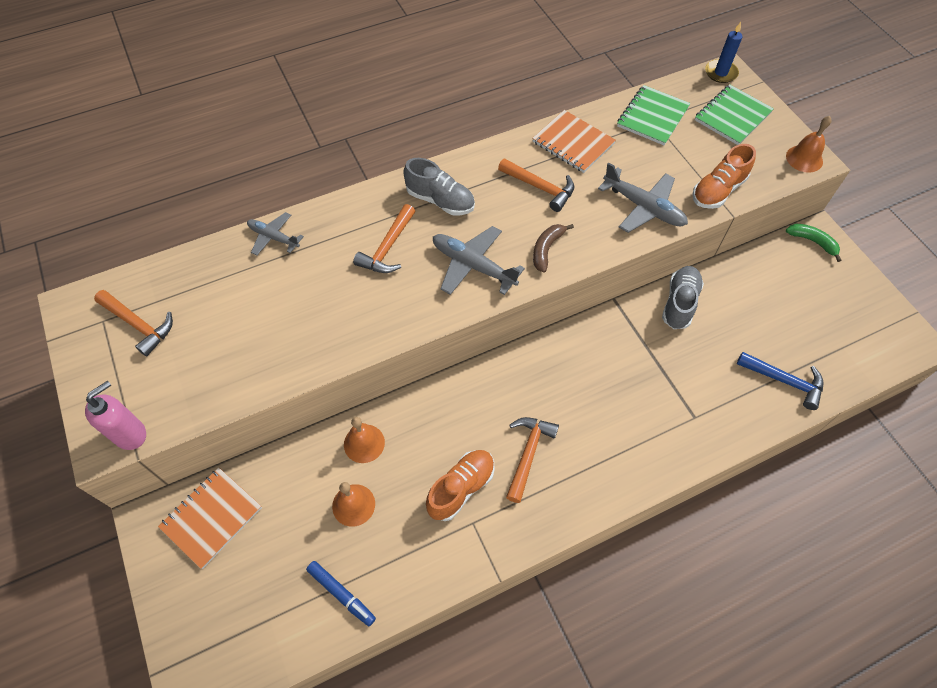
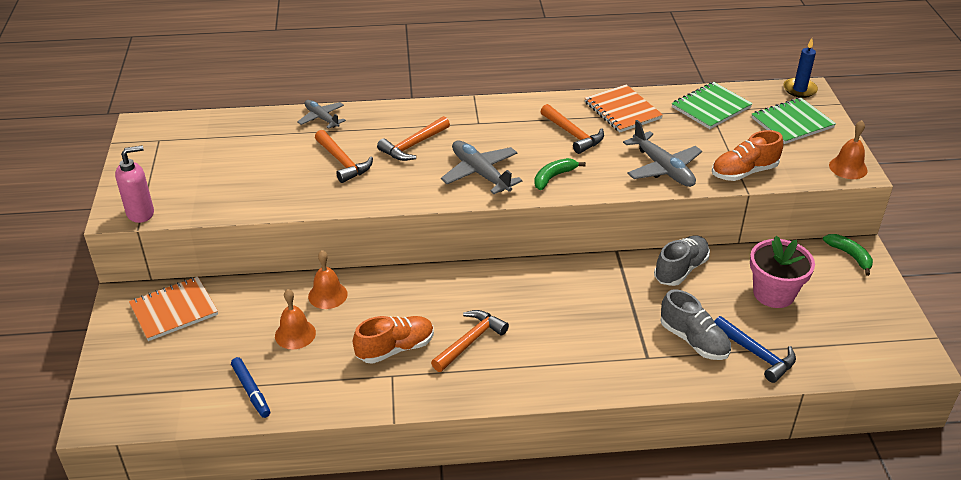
camera: 20 degrees right, 20 degrees down
orange hammer [94,290,173,357] -> orange hammer moved to [315,130,373,183]
grey shoe [403,158,475,215] -> grey shoe moved to [661,289,731,360]
brown banana [533,224,574,273] -> green banana [534,158,586,190]
none -> pink flower pot [750,236,815,308]

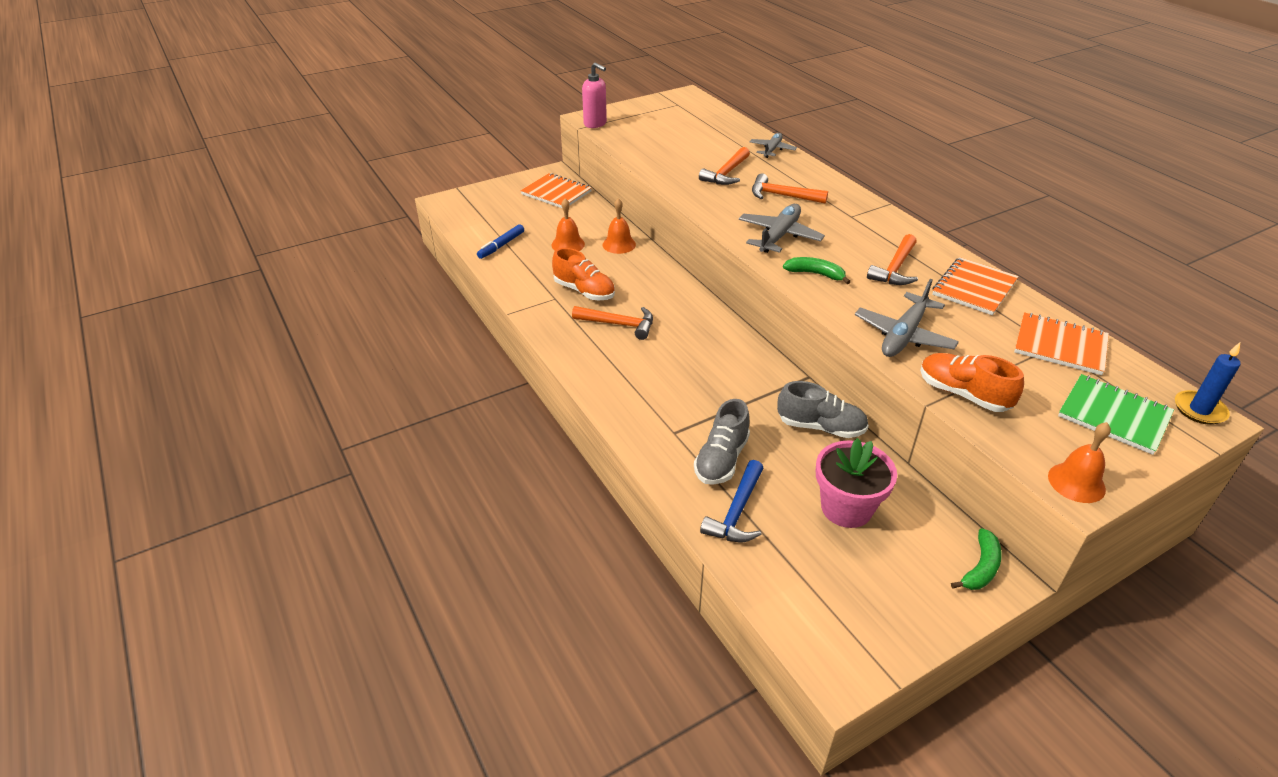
camera: 65 degrees right, 0 degrees up
green notebook [672,82,753,129] -> orange notebook [1014,312,1109,375]

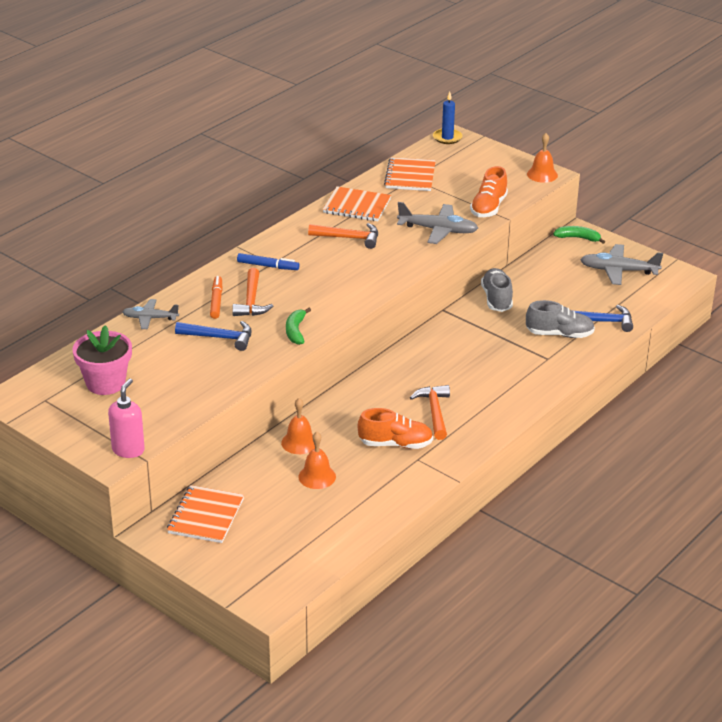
camera: 110 degrees left, 5 degrees down
blue marker [477,224,524,259] -> blue marker moved to [237,253,300,270]
orange shoe [552,248,615,300] -> orange shoe turned 75 degrees clockwise [358,408,433,449]
orange hammer [699,147,750,185] -> blue hammer [175,321,252,351]
grey plane [739,204,825,253] -> grey plane moved to [580,244,663,285]
green banana [783,257,851,284] -> green banana moved to [286,308,311,345]
pink flower pot [816,438,897,528] -> pink flower pot moved to [72,325,132,395]
green notebook [1058,374,1174,455] -> none
none -> orange marker [210,276,223,319]

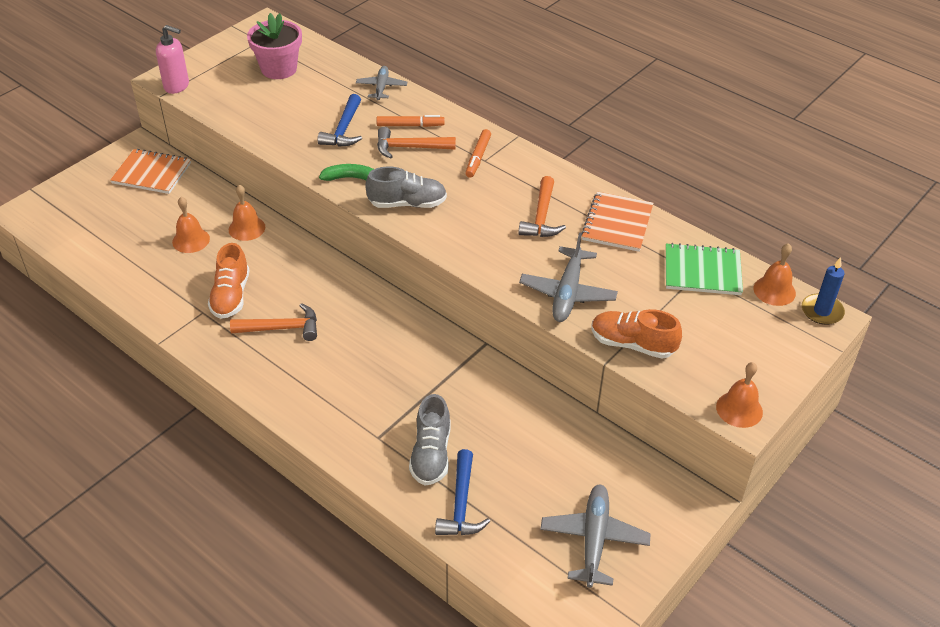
camera: 90 degrees right, 10 degrees up
blue marker [237,253,300,270] -> orange marker [465,129,491,178]
orange notebook [384,157,436,191] -> green notebook [666,243,743,295]
grey shoe [481,268,513,312] -> grey shoe moved to [365,166,447,208]
green banana [553,226,605,244] -> none
none -> orange bell [754,243,796,306]

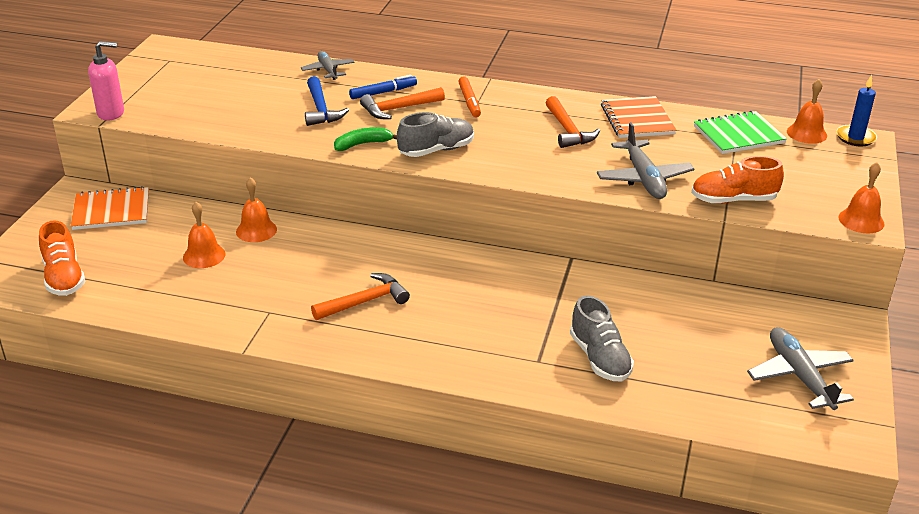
camera: 25 degrees left, 10 degrees down
orange shoe [208,243,250,319] -> orange shoe moved to [39,220,85,296]
pink flower pot [247,13,302,79] -> none
orange marker [376,115,445,127] -> blue marker [349,75,417,99]
blue hammer [435,449,490,535] -> none

